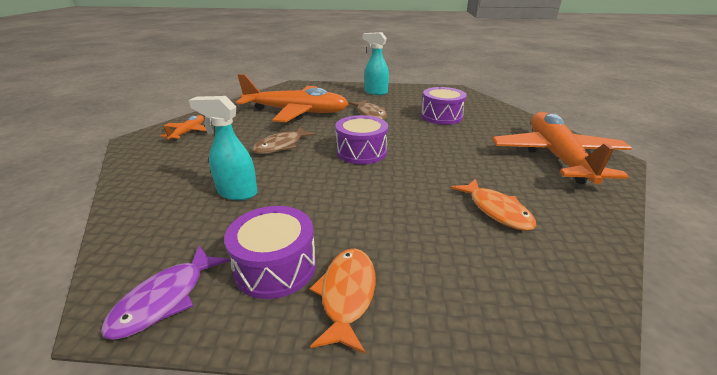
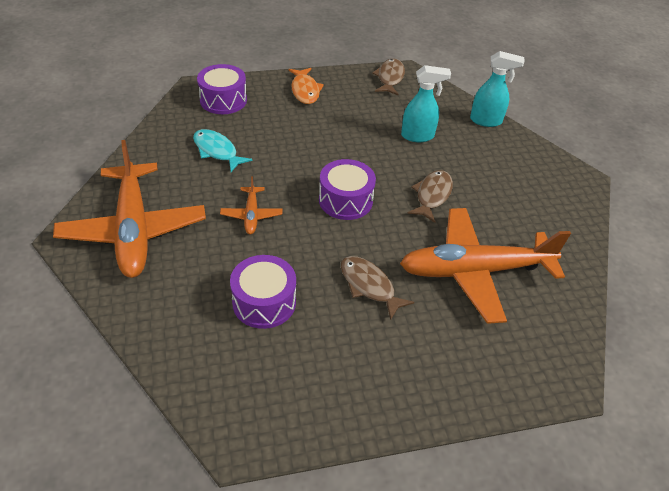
camera: 160 degrees right, 15 degrees up
purple fish [101,246,230,340] -> brown fish [372,59,405,95]
orange plane [160,115,206,141] -> orange plane moved to [220,176,282,234]
purple drum [224,206,316,299] -> purple drum moved to [197,64,247,114]
turquoise spray bottle [362,32,389,95] -> turquoise spray bottle moved to [470,51,525,127]
orange fish [451,179,537,231] -> turquoise fish [193,129,252,172]

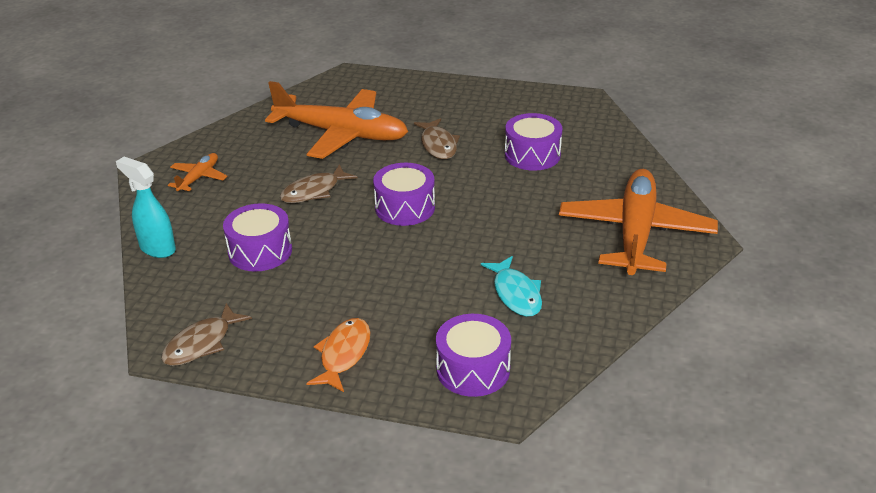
camera: 150 degrees left, 10 degrees down
orange plane [220,176,282,234] -> orange plane moved to [168,153,227,191]
turquoise spray bottle [401,65,451,142] -> purple drum [223,203,292,271]

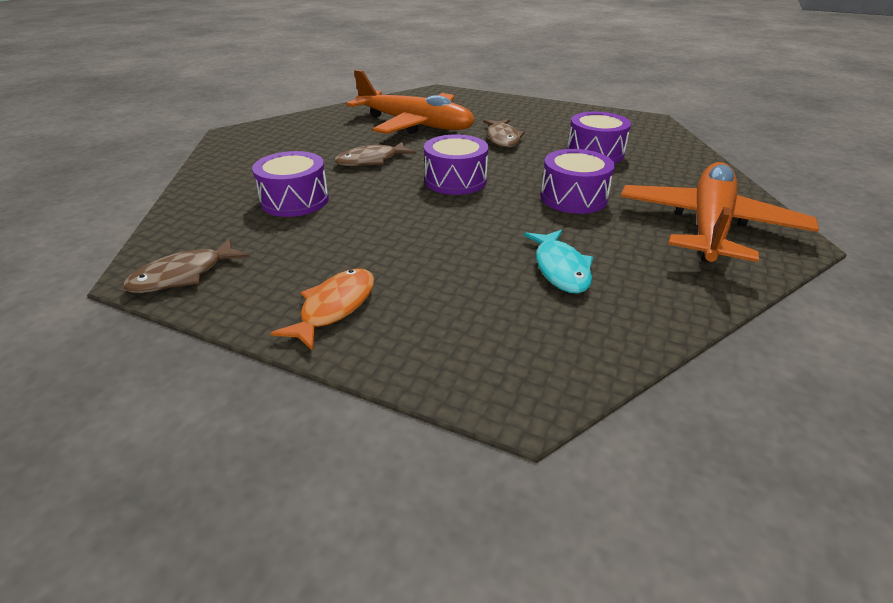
camera: 10 degrees right, 0 degrees up
turquoise spray bottle [116,157,176,258] -> none
orange plane [168,153,227,191] -> none
purple drum [436,314,511,397] -> purple drum moved to [540,149,615,214]

